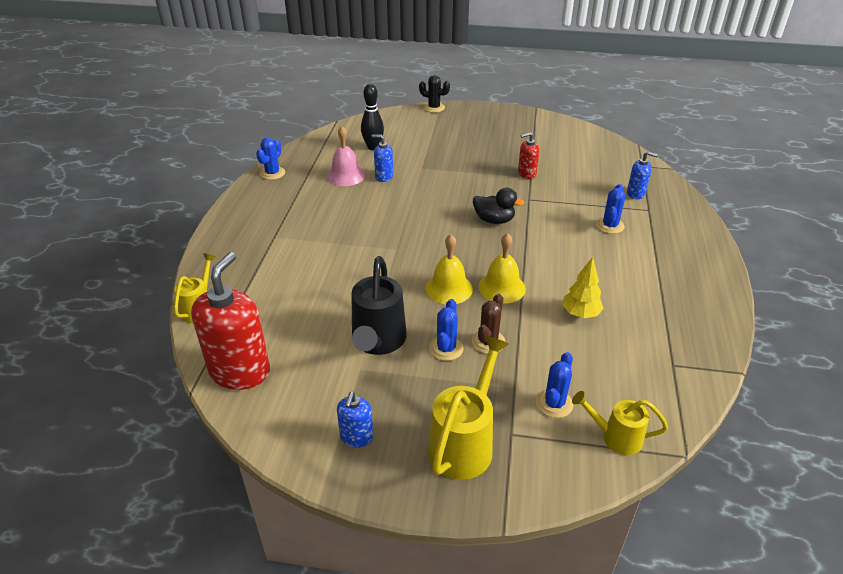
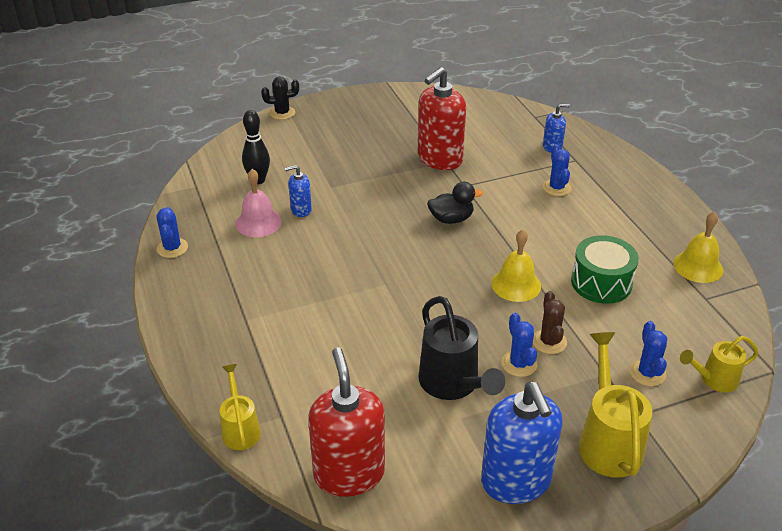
camera: 30 degrees left, 0 degrees up
blue soap dispenser [337,392,374,448] -> blue soap dispenser [481,382,562,504], size x2.04
yellow bell [425,234,473,304] -> yellow bell moved to [673,211,723,283]
red soap dispenser [518,132,539,179] -> red soap dispenser [418,67,466,170], size x2.04
yellow tree [562,257,604,318] -> green drum [571,235,639,304]

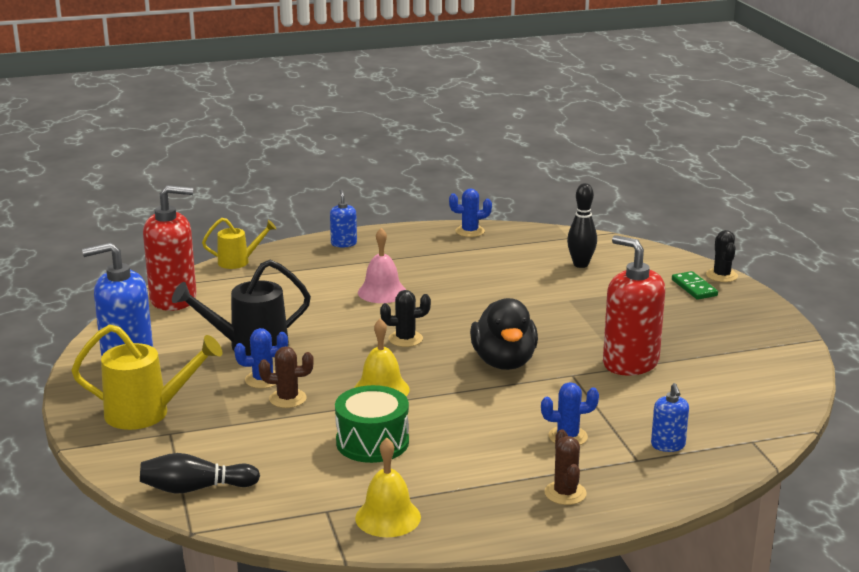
camera: 95 degrees right, 15 degrees down
pink bell [236,169,282,237] -> pink bell moved to [358,228,406,303]
blue soap dispenser [285,165,312,217] -> blue soap dispenser moved to [330,190,357,248]
black duck [427,182,483,224] -> black duck [470,298,538,370], size x1.57
blue cactus [629,321,667,386] -> none
yellow watering can [680,336,759,393] -> black bowling pin [140,453,260,494]
none -> black cactus [380,290,431,347]
none -> brown cactus [545,429,587,505]
none -> green domino [672,271,718,300]

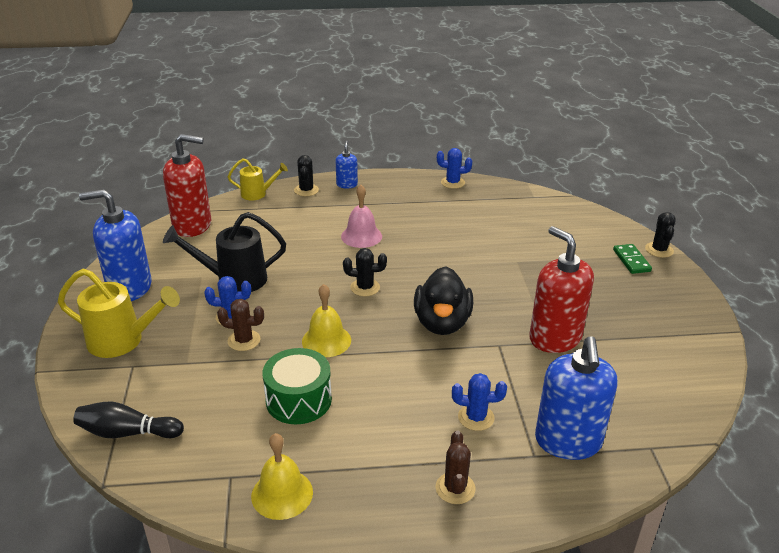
camera: 10 degrees right, 10 degrees up
black bowling pin [567,183,597,268] -> none
blue soap dispenser [651,383,689,452] -> blue soap dispenser [535,336,617,460], size x2.04
none -> black cactus [294,155,319,196]

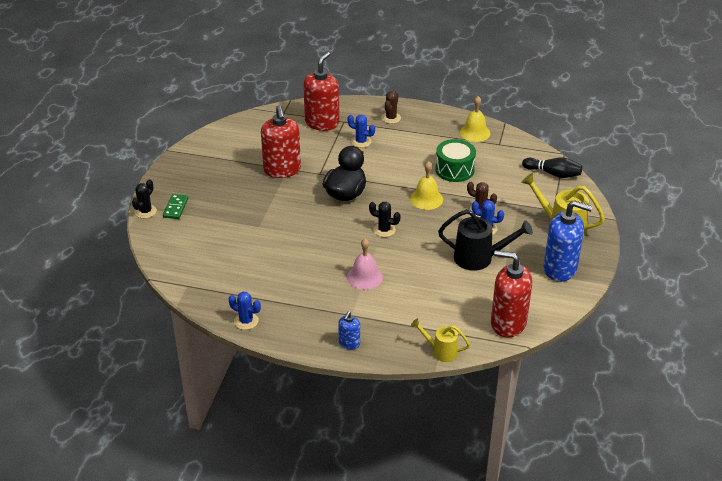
camera: 160 degrees left, 5 degrees up
black cactus [294,155,319,196] -> none
blue soap dispenser [535,336,617,460] -> red soap dispenser [303,52,339,131]

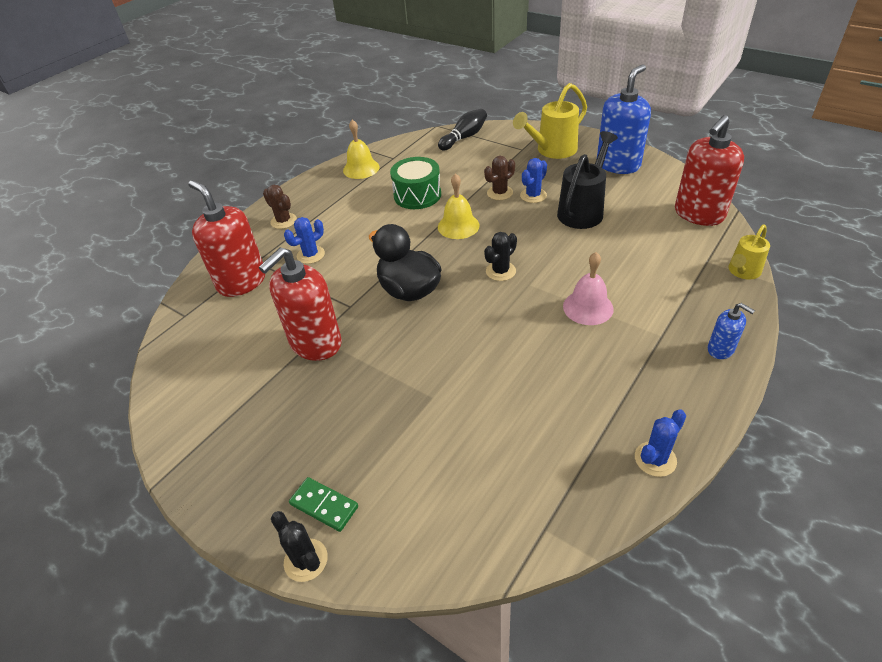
camera: 65 degrees left, 5 degrees up
red soap dispenser [261,105,301,178] -> red soap dispenser turned 120 degrees clockwise [259,247,342,361]

